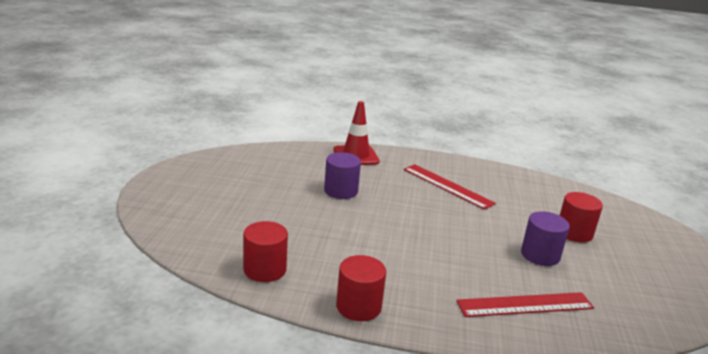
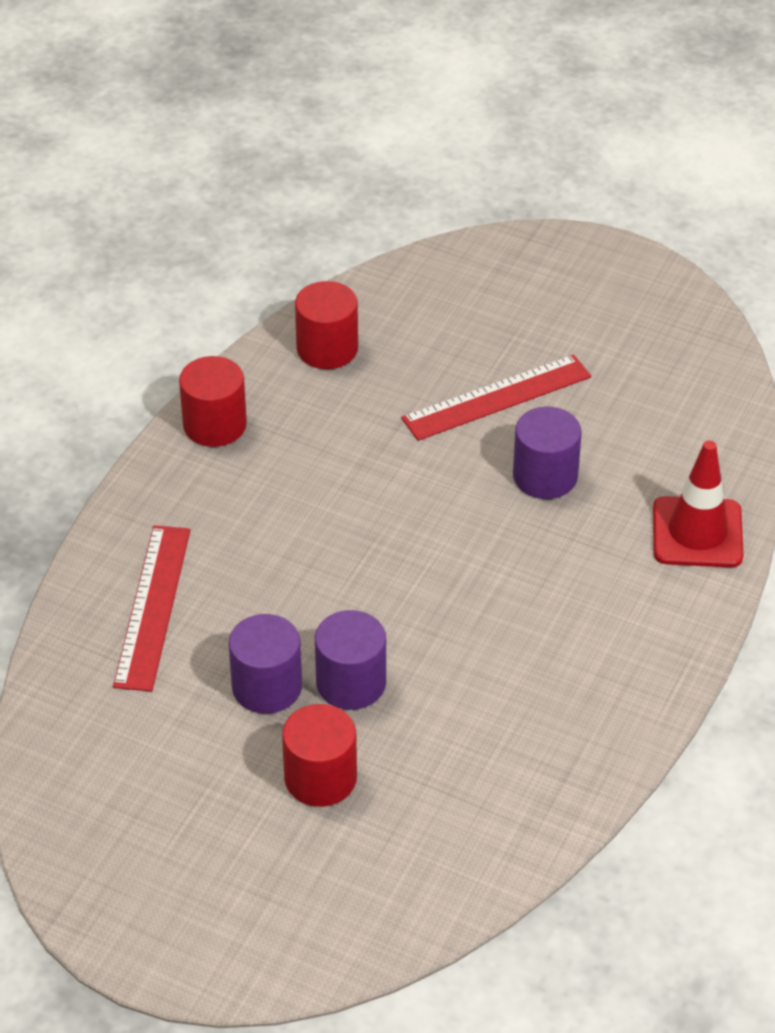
camera: 110 degrees right, 20 degrees up
red ruler [404,164,496,210] -> red ruler moved to [401,354,591,441]
none -> purple cylinder [315,610,386,710]

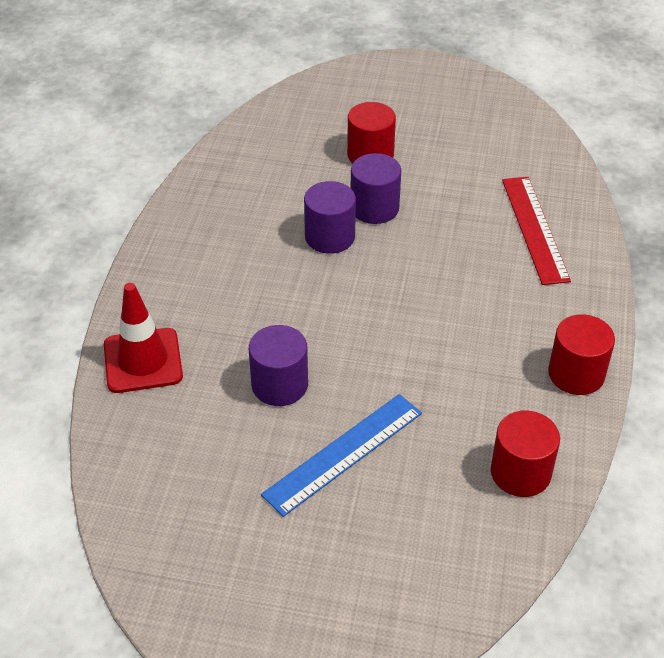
camera: 165 degrees right, 0 degrees up
purple cylinder [229,614,302,714] -> purple cylinder moved to [304,181,356,254]
red ruler [401,354,591,441] -> blue ruler [261,394,422,517]

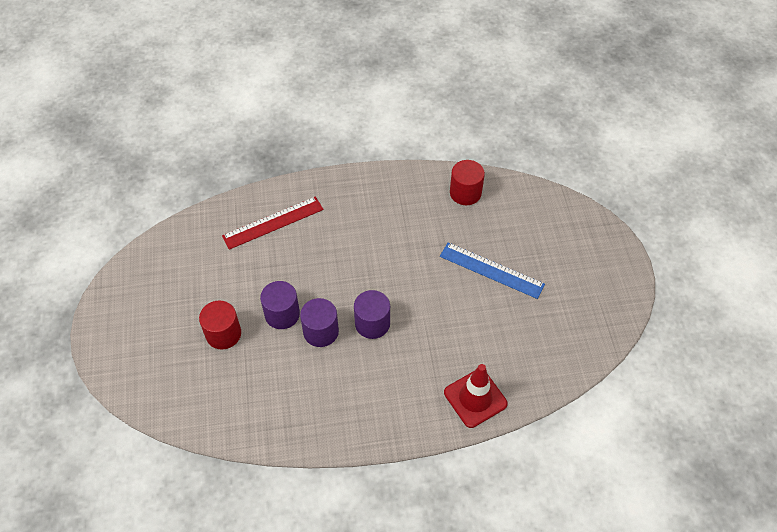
camera: 110 degrees left, 10 degrees up
purple cylinder [249,325,308,406] -> purple cylinder moved to [354,290,390,339]
red cylinder [548,314,615,395] -> none

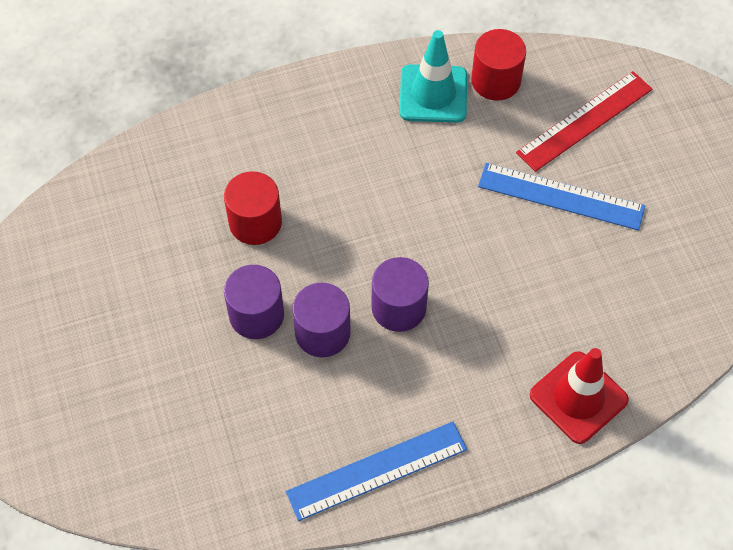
camera: 10 degrees left, 5 degrees up
red cylinder [199,301,241,349] -> red cylinder moved to [224,171,282,245]
red ruler [222,197,324,250] -> red ruler moved to [516,71,652,172]
none -> blue ruler [286,422,467,521]
none -> turquoise traffic cone [399,30,467,123]

